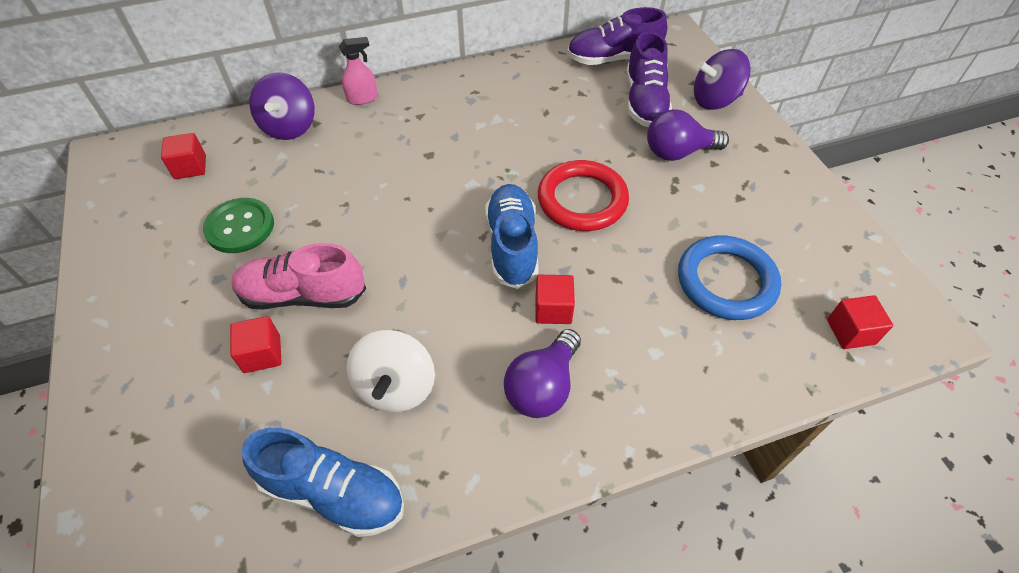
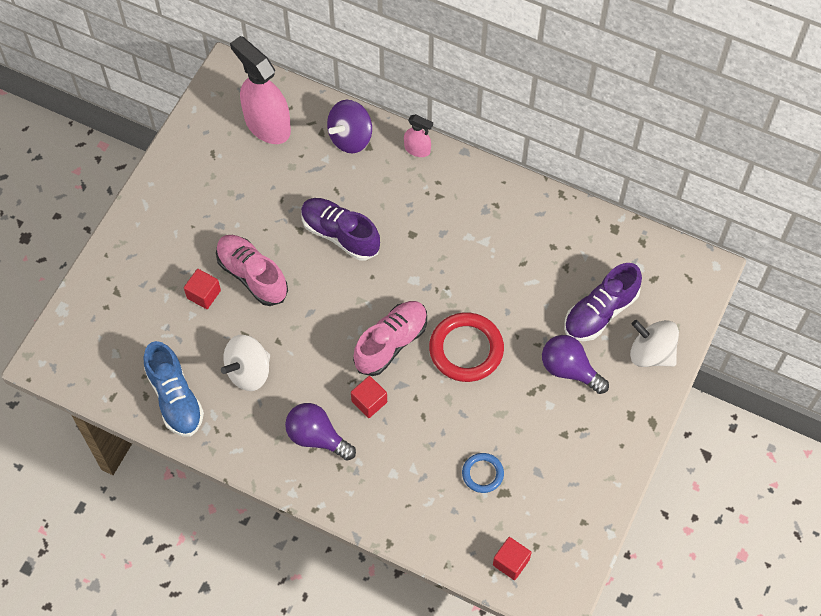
camera: 45 degrees right, 10 degrees up
red cube [161,133,206,179] -> pink spray bottle [230,36,291,144]
green button [203,198,274,253] -> none
blue shoe [485,184,539,289] -> pink shoe [353,301,427,376]
purple light bulb [504,329,581,418] -> purple light bulb turned 45 degrees clockwise [285,403,356,461]
purple shoe [567,7,667,65] -> purple shoe moved to [301,198,380,260]
blue ring [678,236,781,320] -> blue ring [462,453,504,493], size x0.54
purple spinning top [694,49,751,110] -> white spinning top [630,320,679,367]

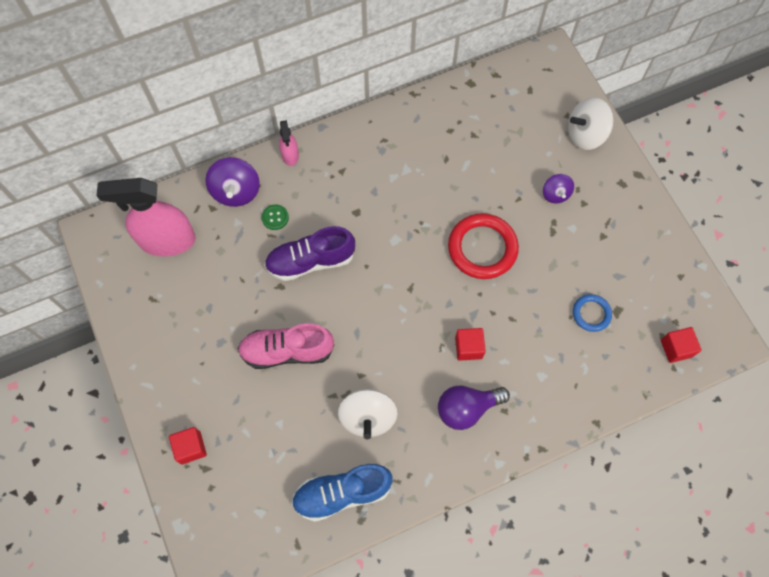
camera: 50 degrees left, 5 degrees up
blue shoe [144,341,204,437] -> blue shoe turned 150 degrees clockwise [291,464,393,522]
red cube [184,269,221,309] -> red cube moved to [169,427,207,464]
pink shoe [353,301,427,376] -> none
pink spray bottle [404,114,433,157] -> pink spray bottle turned 105 degrees clockwise [279,120,299,166]
purple light bulb [542,335,609,394] -> purple spinning top [543,174,574,203]
purple shoe [564,263,642,341] -> none
none -> green button [262,205,289,230]

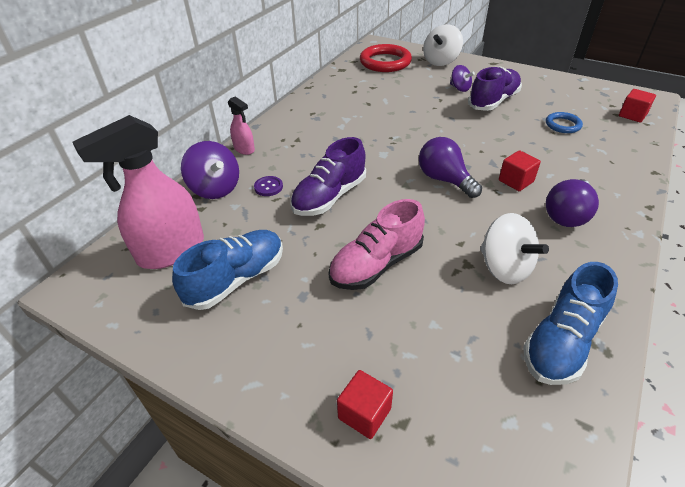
camera: 35 degrees left, 25 degrees down
green button [262,205,289,230] -> purple button [254,176,283,196]
red ring [448,213,519,279] -> red ring moved to [360,44,412,72]
none -> blue shoe [172,230,283,310]
none -> purple light bulb [419,137,482,198]
none -> purple shoe [468,66,522,111]

